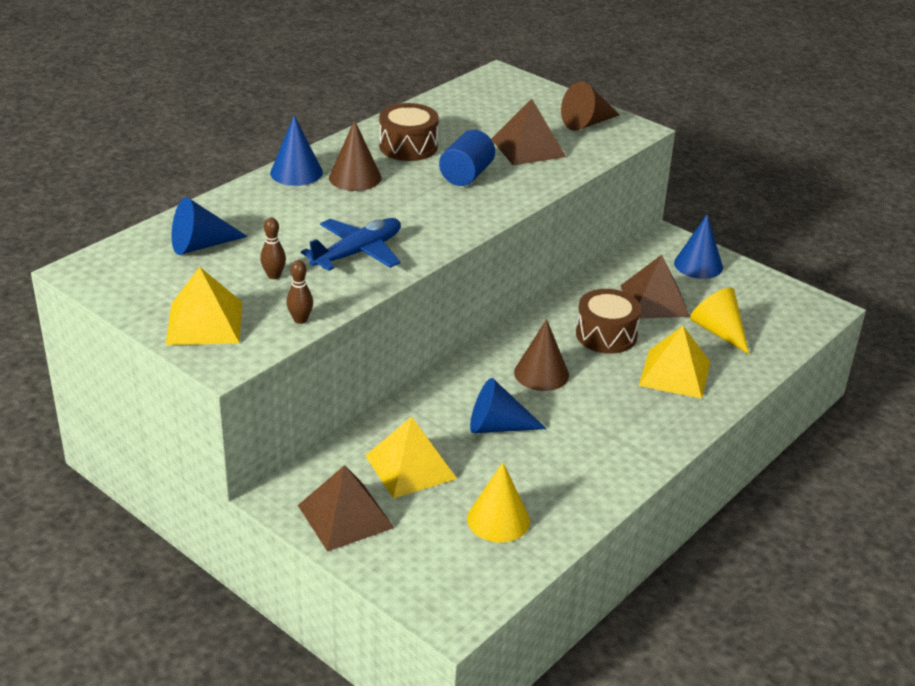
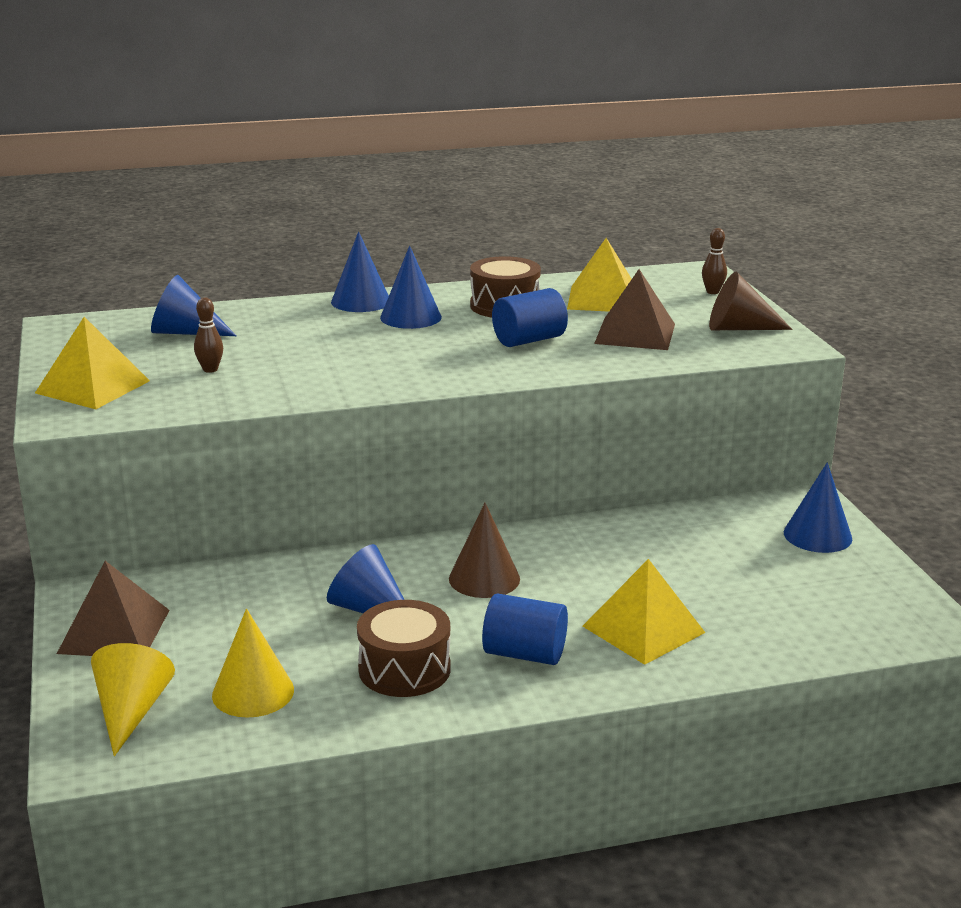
camera: 35 degrees right, 10 degrees down
brown bowling pin [287,260,313,324] -> brown bowling pin moved to [702,228,727,294]
blue plane [301,218,401,271] -> none
brown cone [329,120,382,191] -> blue cone [380,246,442,329]
yellow pyramid [365,417,457,499] -> yellow pyramid moved to [567,238,632,312]
brown drum [576,289,641,354] -> brown drum moved to [357,600,451,697]
brown pyramid [620,255,690,318] -> none
yellow cone [690,288,749,354] -> yellow cone moved to [91,643,175,756]
none -> blue cylinder [482,593,568,665]

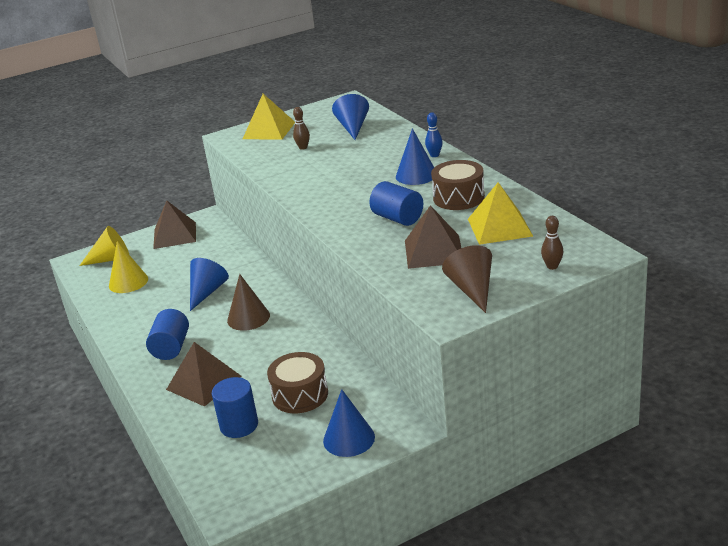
camera: 80 degrees right, 5 degrees up
blue cone [331,231,389,312] -> blue bowling pin [425,113,443,157]
brown drum [357,600,451,697] -> brown drum moved to [267,352,328,413]
yellow pyramid [583,559,705,665] -> brown pyramid [166,342,242,407]
none -> blue cylinder [212,377,258,438]

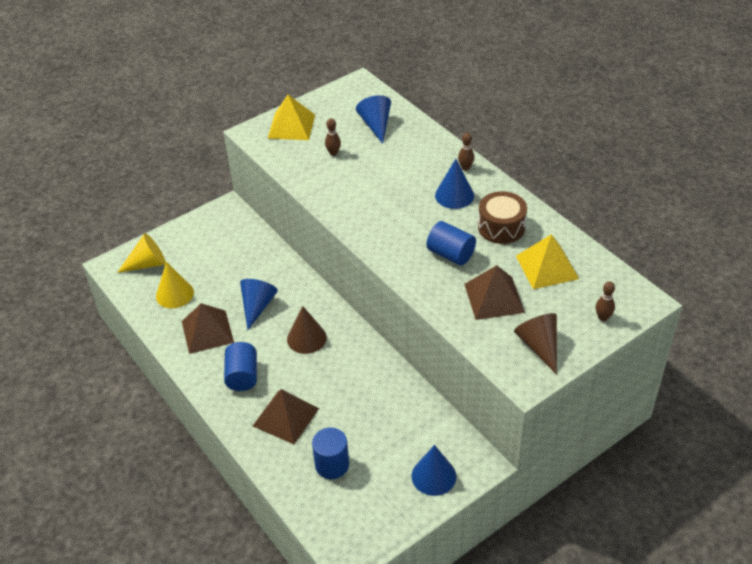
camera: 10 degrees left, 15 degrees up
brown pyramid [153,201,196,249] -> brown pyramid moved to [182,303,234,354]
brown drum [267,352,328,413] -> none
blue bowling pin [425,113,443,157] -> brown bowling pin [458,133,474,171]

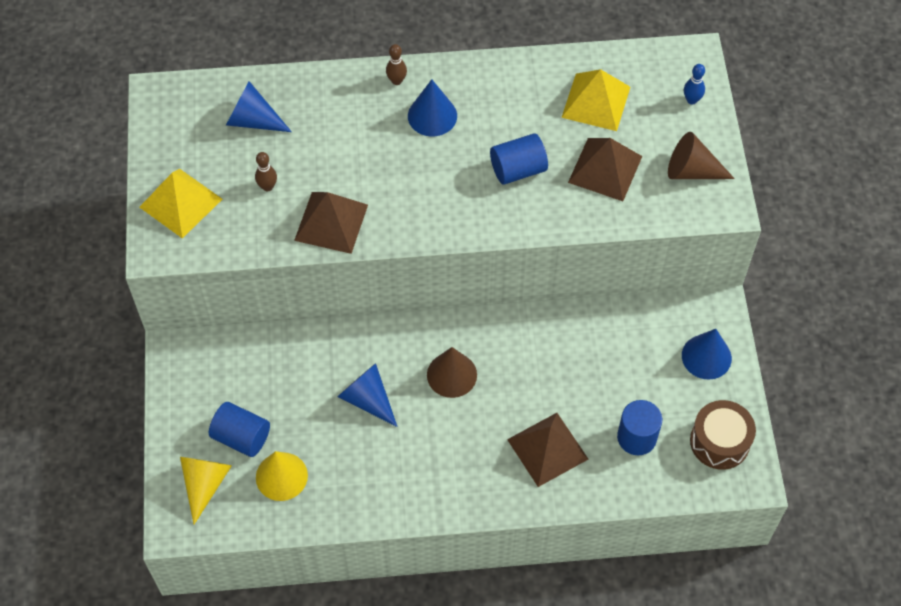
camera: 60 degrees left, 15 degrees up
brown pyramid [182,303,234,354] -> brown pyramid moved to [294,192,368,254]
blue cylinder [224,342,257,391] -> blue cylinder moved to [209,402,270,457]
brown drum [478,191,527,244] -> brown drum moved to [690,400,756,470]
brown bowling pin [595,281,615,321] -> blue bowling pin [684,64,705,104]

